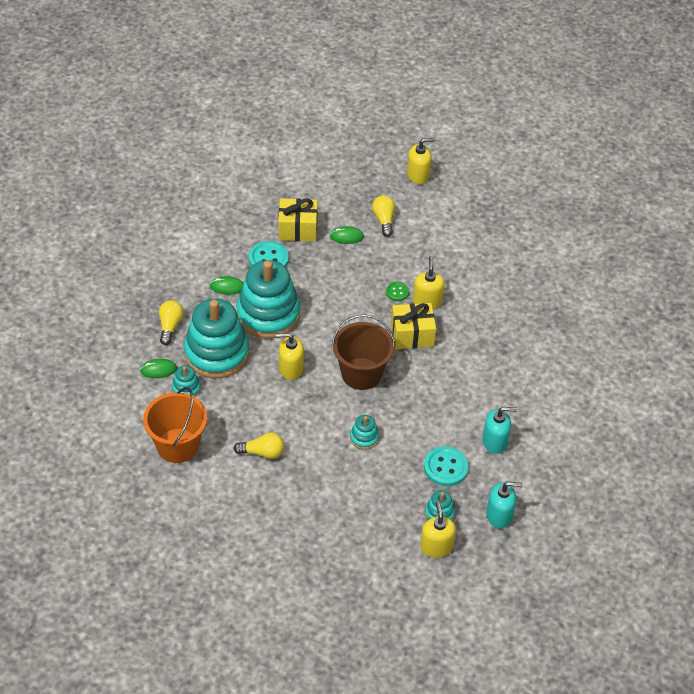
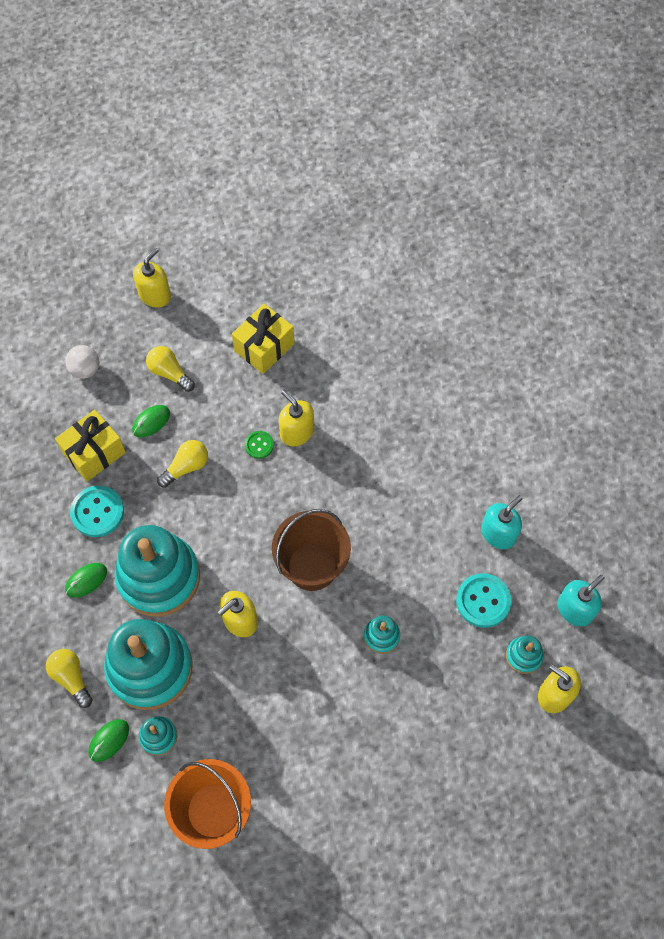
camera: 40 degrees left, 15 degrees up
yellow light bulb [233,432,284,459] -> yellow light bulb moved to [157,440,208,488]
yellow gift [391,303,436,349] -> yellow gift moved to [232,304,295,374]
none -> white ball [65,345,99,379]

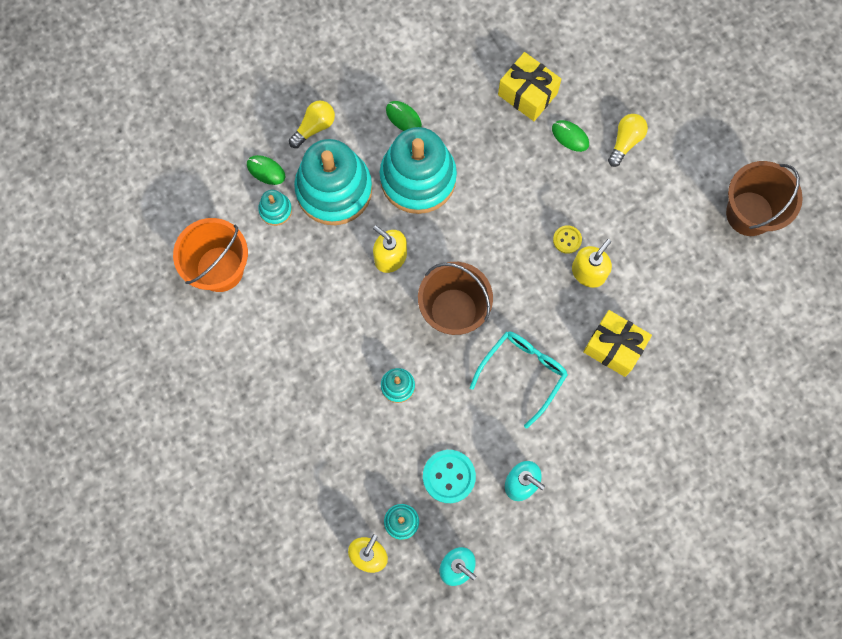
camera: 80 degrees right, 10 degrees up
white ball [65,345,99,379] -> none
turquoise button [70,486,124,537] -> none
yellow soap dispenser [133,248,171,308] -> none
yellow light bulb [157,440,208,488] -> none
yellow gift [232,304,295,374] -> yellow gift moved to [583,310,652,377]
green button [245,431,274,459] -> yellow button [553,225,582,254]
none -> turquoise glasses [470,332,568,429]
none -> brown bucket [726,161,803,236]

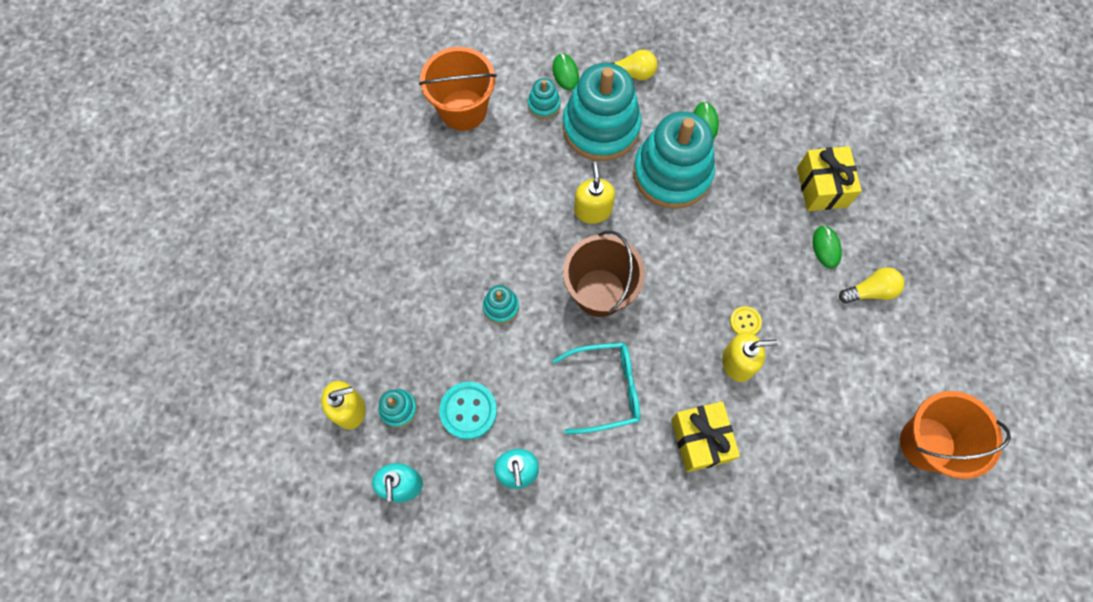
camera: 45 degrees right, 5 degrees down
brown bucket [726,161,803,236] -> orange bucket [900,391,1011,479]

